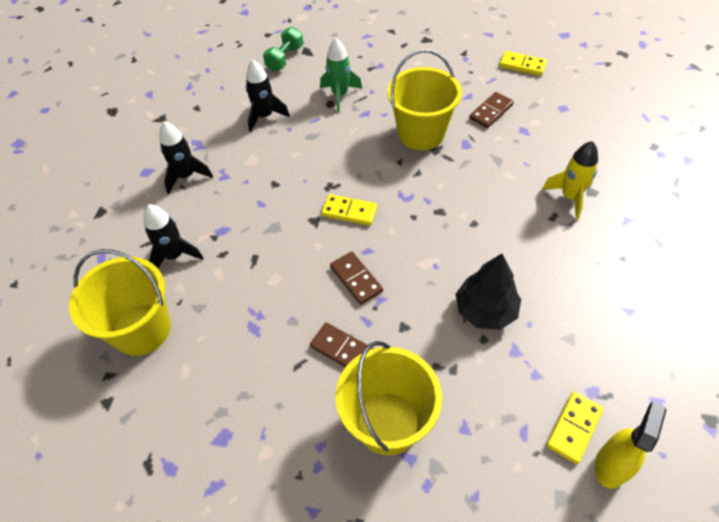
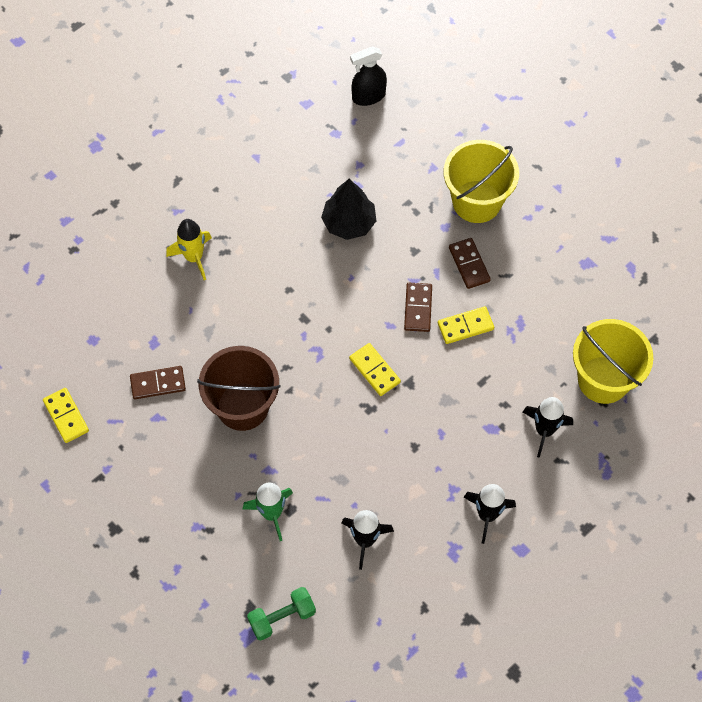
camera: 145 degrees left, 10 degrees up
yellow bucket [387,49,462,150] -> brown bucket [197,346,281,431]
yellow domino [546,392,603,464] -> yellow domino moved to [438,306,494,344]
yellow spray bottle [595,401,666,489] -> black spray bottle [350,46,387,106]

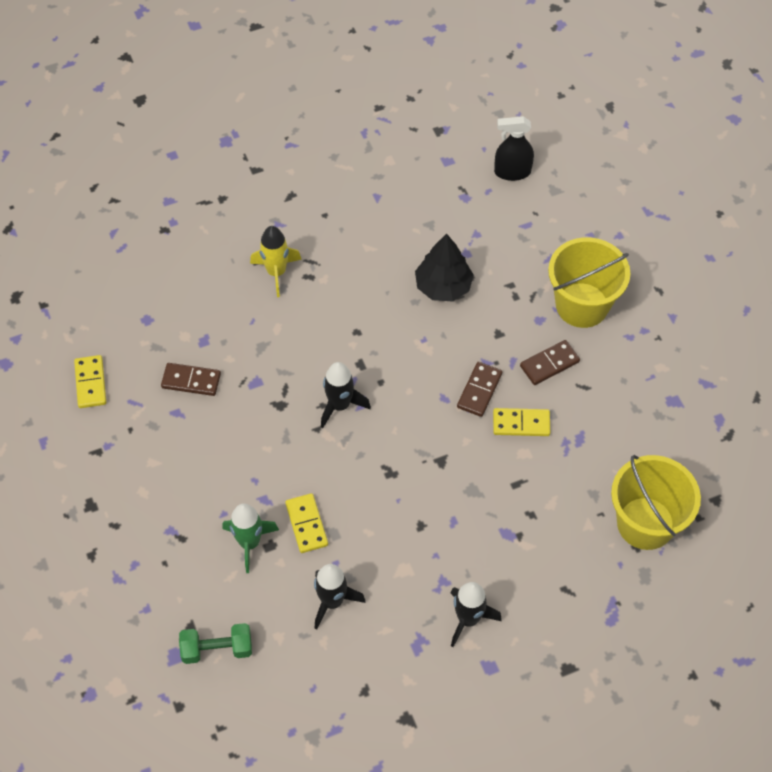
camera: 20 degrees right, 5 degrees down
brown bucket [197,346,281,431] -> none
yellow domino [349,343,401,396] -> yellow domino moved to [285,493,328,553]
brown domino [449,238,491,289] -> brown domino turned 60 degrees clockwise [520,340,580,385]
black rocket [523,397,573,458] -> black rocket moved to [321,362,371,428]

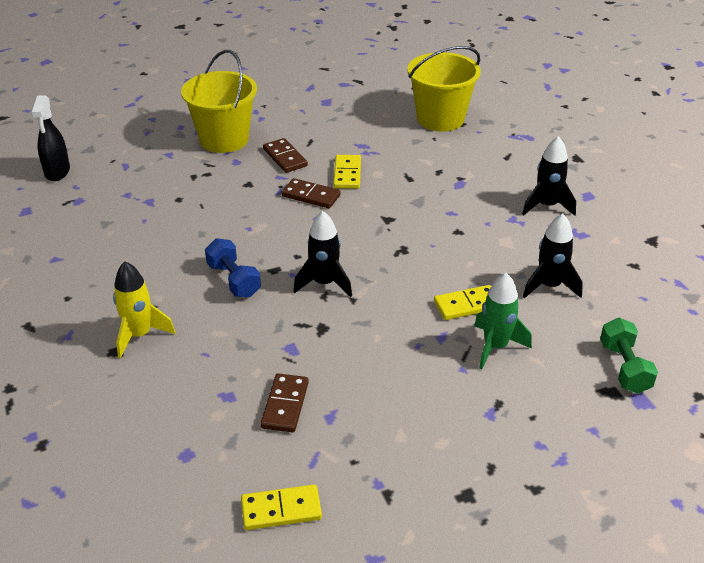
camera: 90 degrees left, 20 degrees down
black tree [415,234,474,301] -> none
none -> blue dumbbell [205,238,261,298]

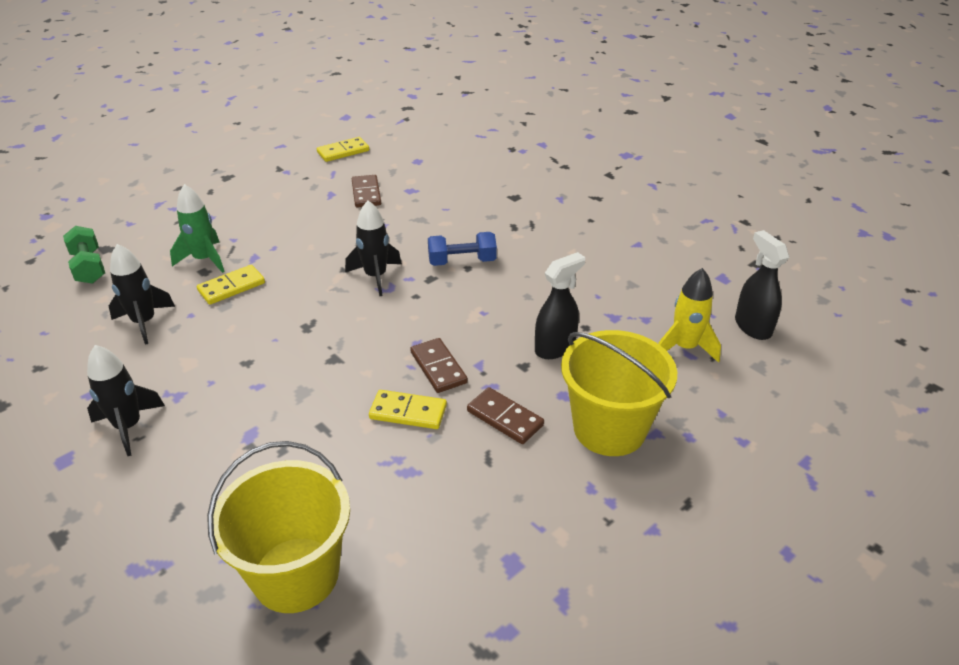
camera: 160 degrees right, 0 degrees up
yellow rocket [113,261,175,359] -> yellow rocket moved to [658,268,721,363]
blue dumbbell [205,238,261,298] -> blue dumbbell turned 45 degrees counterclockwise [428,232,497,266]
brown domino [282,178,341,208] -> brown domino turned 60 degrees clockwise [410,338,468,393]
yellow domino [333,155,361,189] -> yellow domino turned 60 degrees counterclockwise [369,390,447,429]
none -> black spray bottle [535,252,585,359]

